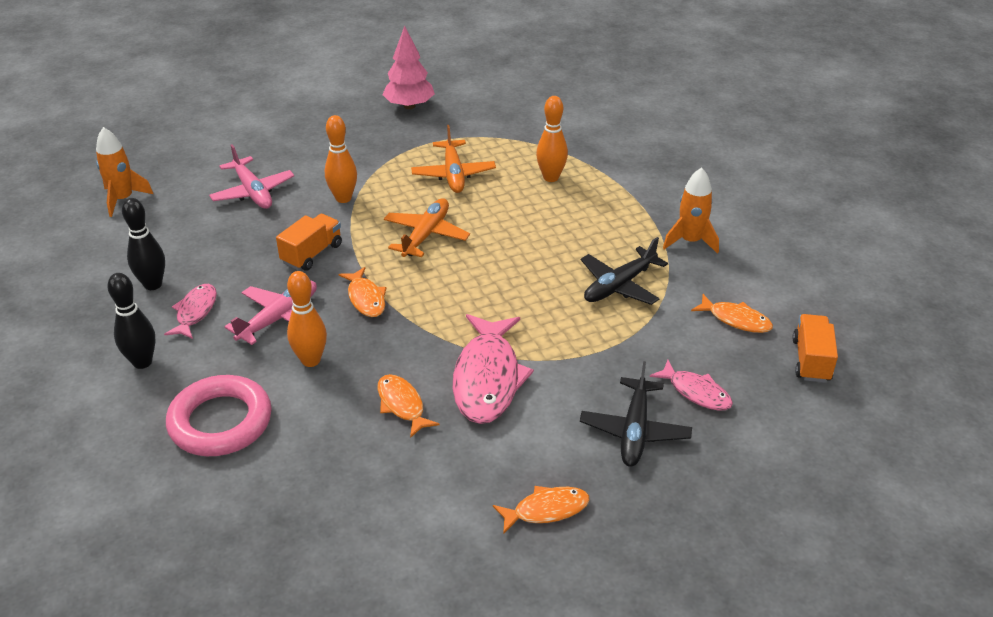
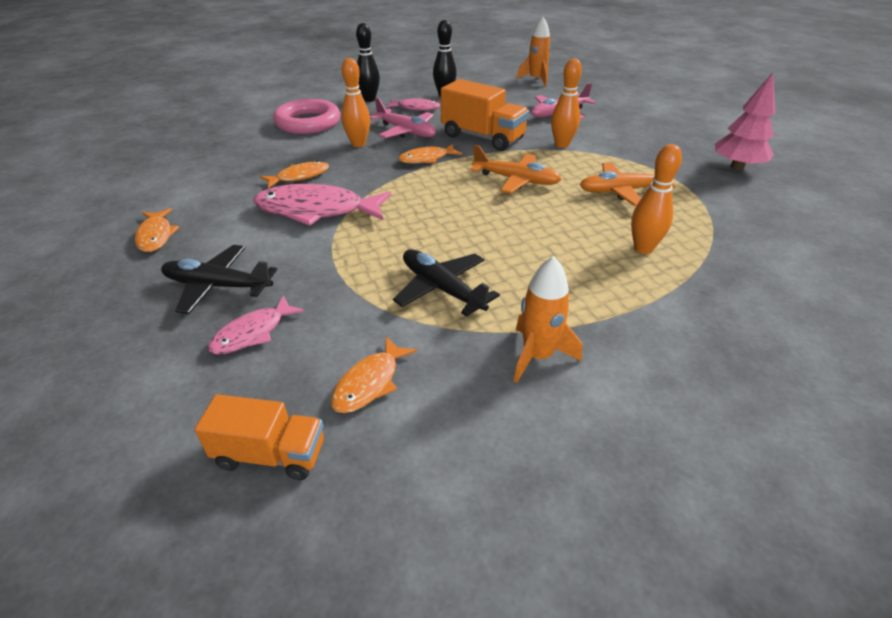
camera: 90 degrees right, 0 degrees up
orange truck [276,214,342,271] -> orange truck [441,79,529,151], size x1.57

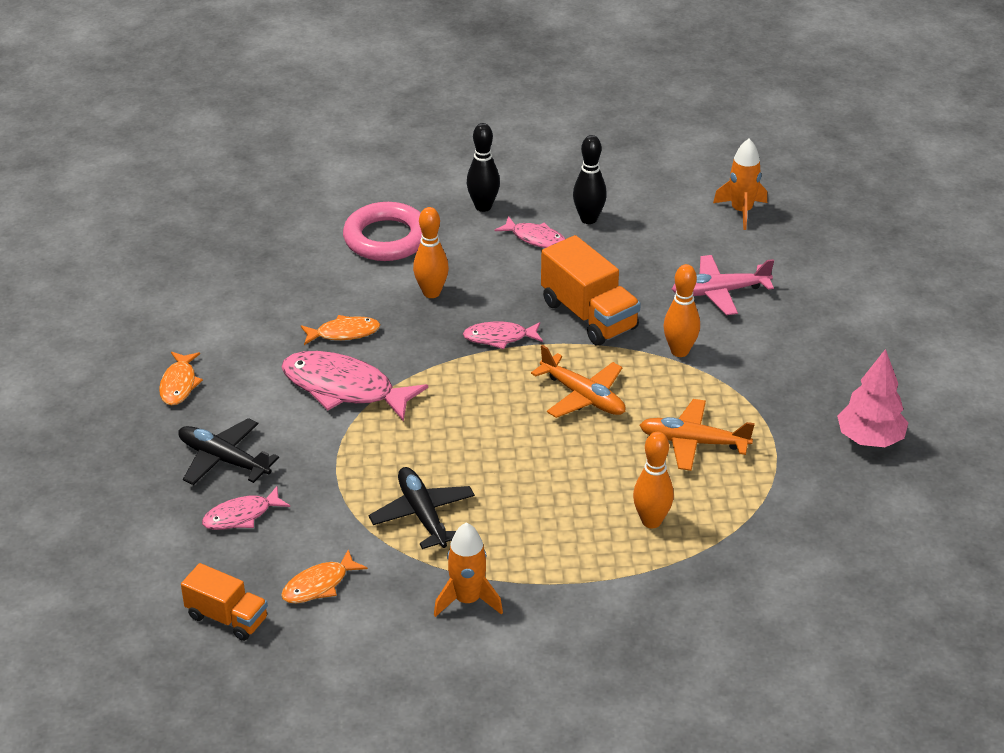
camera: 20 degrees right, 0 degrees up
pink plane [370,97,436,138] -> none
orange fish [398,144,462,164] -> pink fish [463,322,543,349]

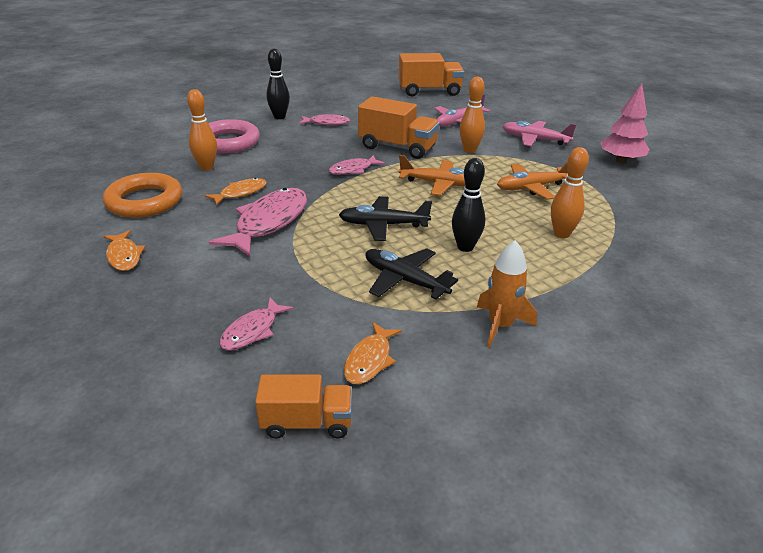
camera: 30 degrees left, 5 degrees down
black plane [178,418,279,485] -> black plane moved to [339,196,432,241]
pink fish [281,351,428,422] -> pink fish turned 120 degrees clockwise [209,188,307,256]
orange bowling pin [413,207,449,298] -> orange bowling pin moved to [187,89,217,170]
black bowling pin [573,135,607,224] -> black bowling pin moved to [452,158,486,252]
orange rocket [713,139,767,230] -> orange truck [399,53,464,97]
none -> orange ring [103,173,182,218]
none -> pink plane [502,121,576,146]

